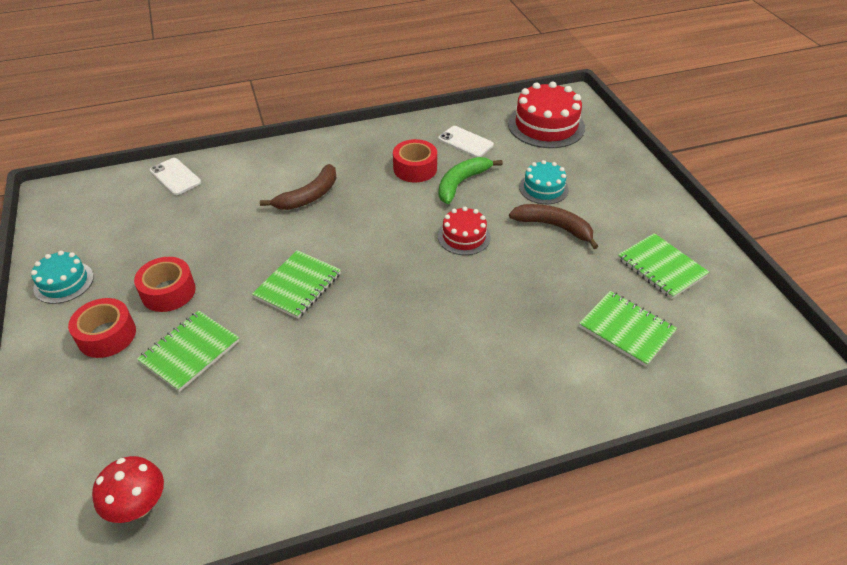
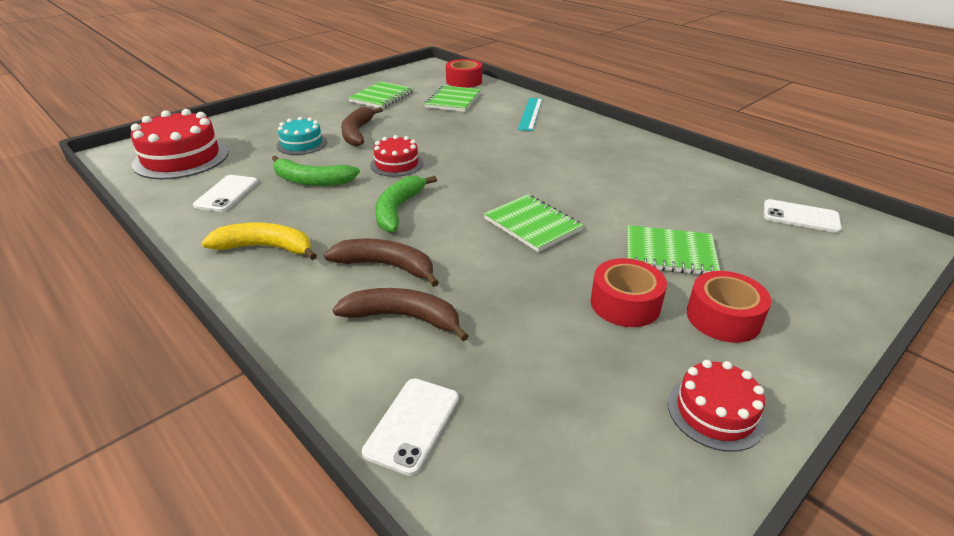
camera: 115 degrees left, 10 degrees down
turquoise cake [31,251,94,304] -> red cake [668,360,766,452]
red mushroom [92,456,164,523] -> white phone [764,199,842,233]
green notebook [252,250,341,319] -> green notebook turned 45 degrees clockwise [484,195,584,252]
red tape [393,139,437,183] -> red tape moved to [446,59,482,88]
none -> yellow banana [201,223,317,260]
none -> brown banana [333,288,469,341]
none -> green banana [375,176,437,232]
none -> turquoise ruler [518,98,542,131]

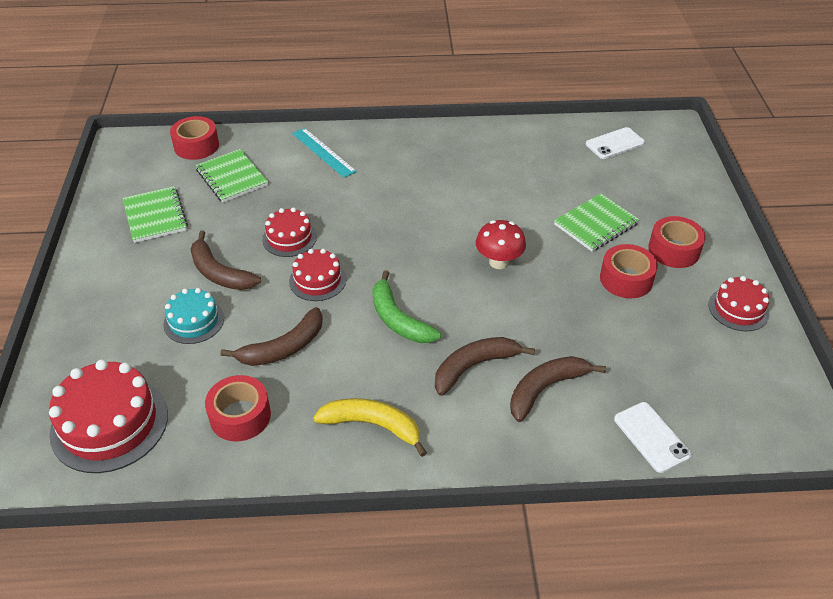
camera: 50 degrees left, 10 degrees up
white phone [193,175,258,212] -> red tape [205,375,271,441]
yellow banana [201,223,317,260] -> yellow banana turned 60 degrees clockwise [313,398,427,457]
green banana [272,156,360,186] -> brown banana [220,307,323,366]
green notebook [484,195,584,252] -> red mushroom [476,220,526,269]
none -> red cake [262,207,317,257]

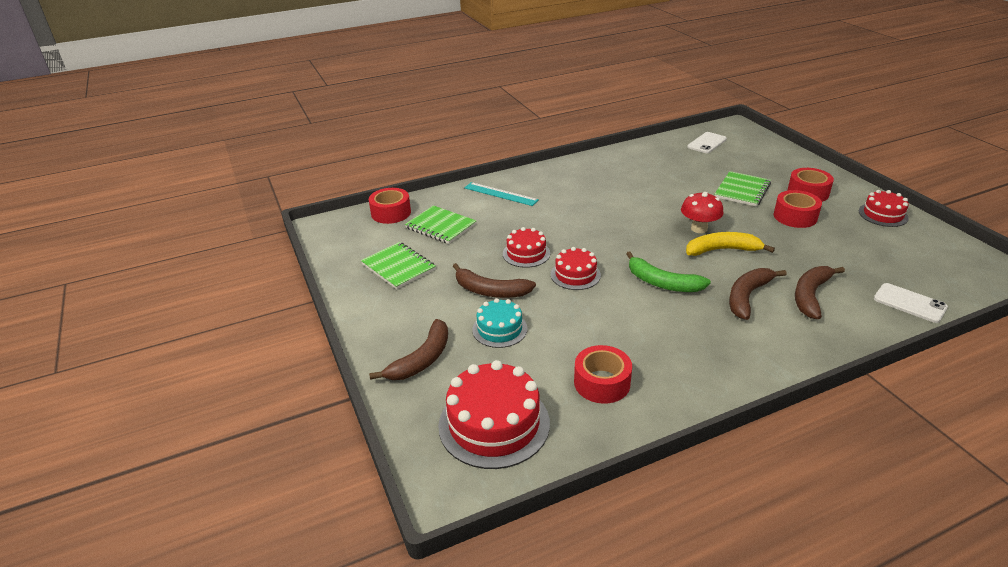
camera: 20 degrees left, 10 degrees down
brown banana [220,307,323,366] -> brown banana moved to [369,319,448,380]
yellow banana [313,398,427,457] -> yellow banana moved to [686,232,775,256]

